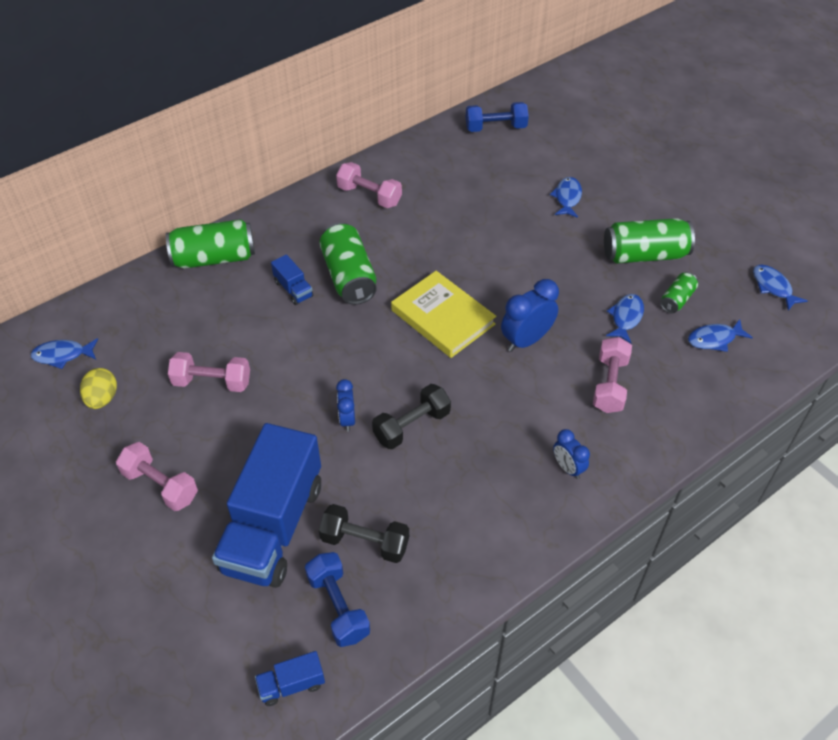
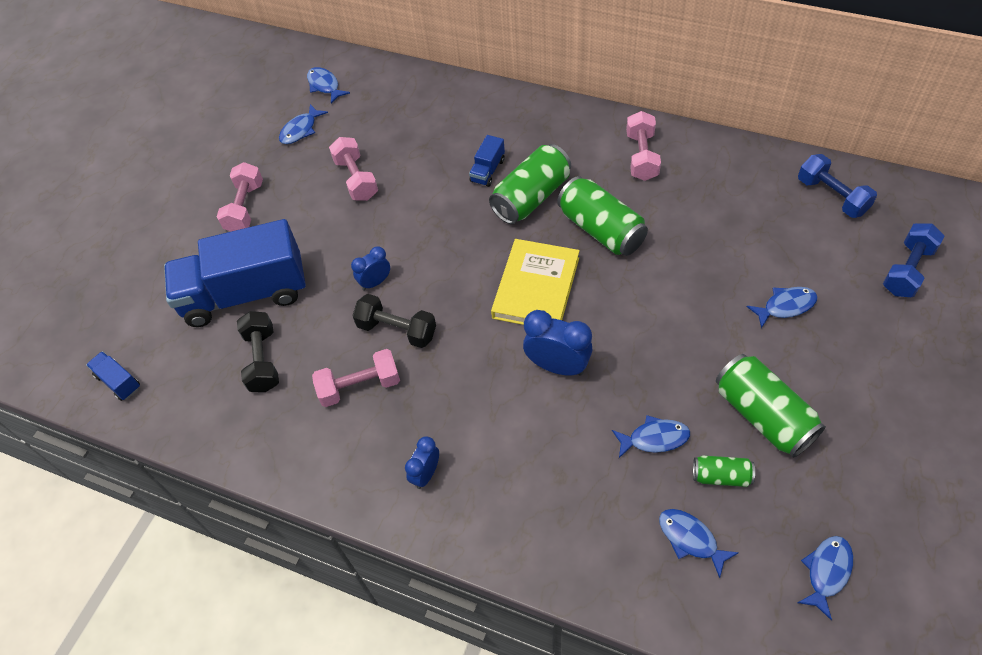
camera: 65 degrees right, 5 degrees up
yellow egg [80,368,117,409] -> blue fish [279,104,328,144]
green can [166,219,255,269] -> green can moved to [557,176,648,256]
blue dumbbell [305,552,370,647] -> blue dumbbell moved to [883,223,944,297]
pink dumbbell [593,337,632,413] -> pink dumbbell moved to [312,349,400,407]

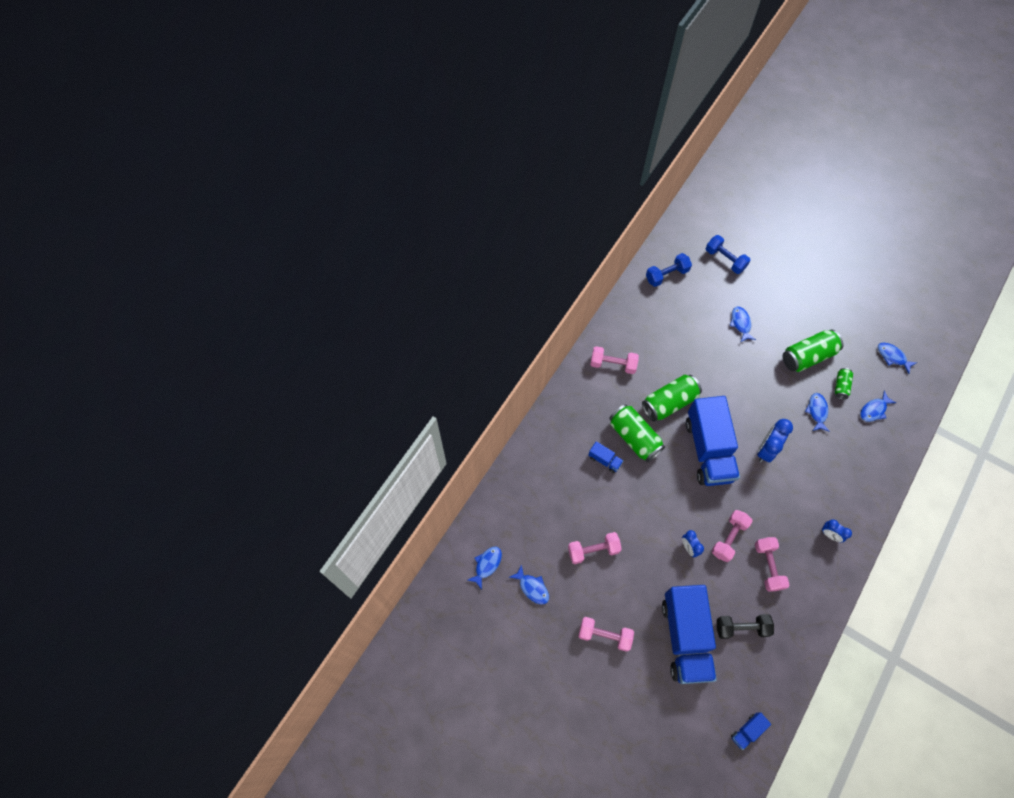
camera: 85 degrees left, 10 degrees up
blue fish [307,67,350,104] -> blue fish turned 150 degrees clockwise [468,546,502,590]
black dumbbell [353,294,436,348] -> pink dumbbell [711,510,753,562]
yellow book [491,239,580,325] -> blue truck [686,396,740,486]

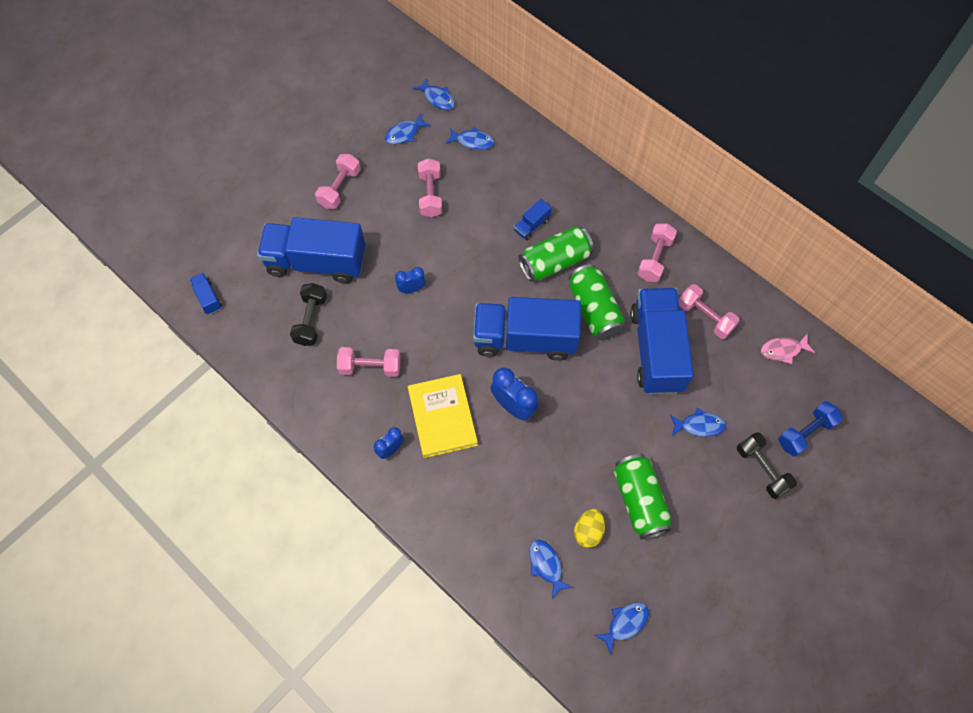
camera: 100 degrees right, 0 degrees up
blue dumbbell [646,253,692,287] -> pink fish [761,333,815,364]
pink dumbbell [711,510,753,562] -> pink dumbbell moved to [679,284,740,339]
blue fish [805,393,830,432] -> blue fish moved to [446,127,494,150]
green can [835,368,853,400] -> yellow egg [574,509,605,548]
none -> yellow book [408,374,478,458]
none -> blue truck [630,288,694,394]
none -> black dumbbell [737,432,797,499]

